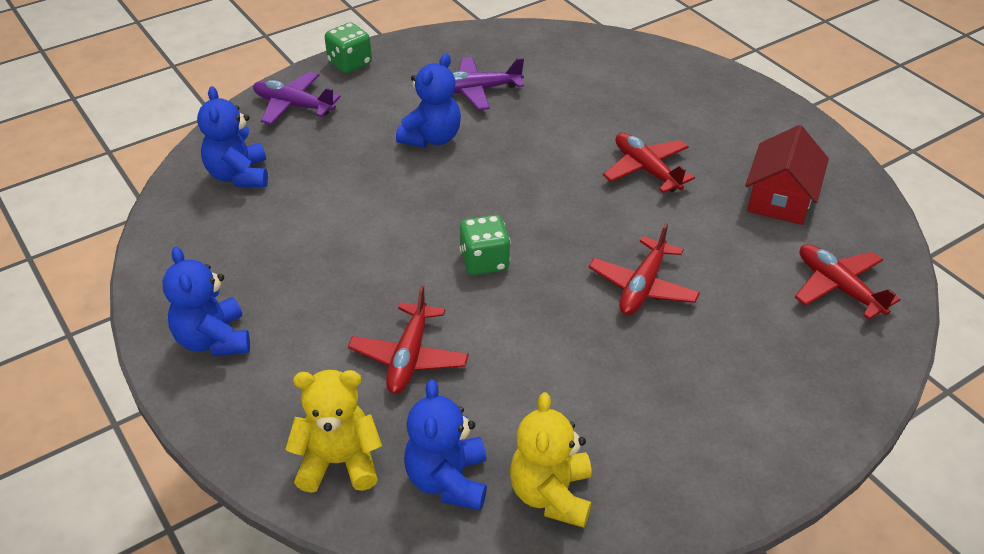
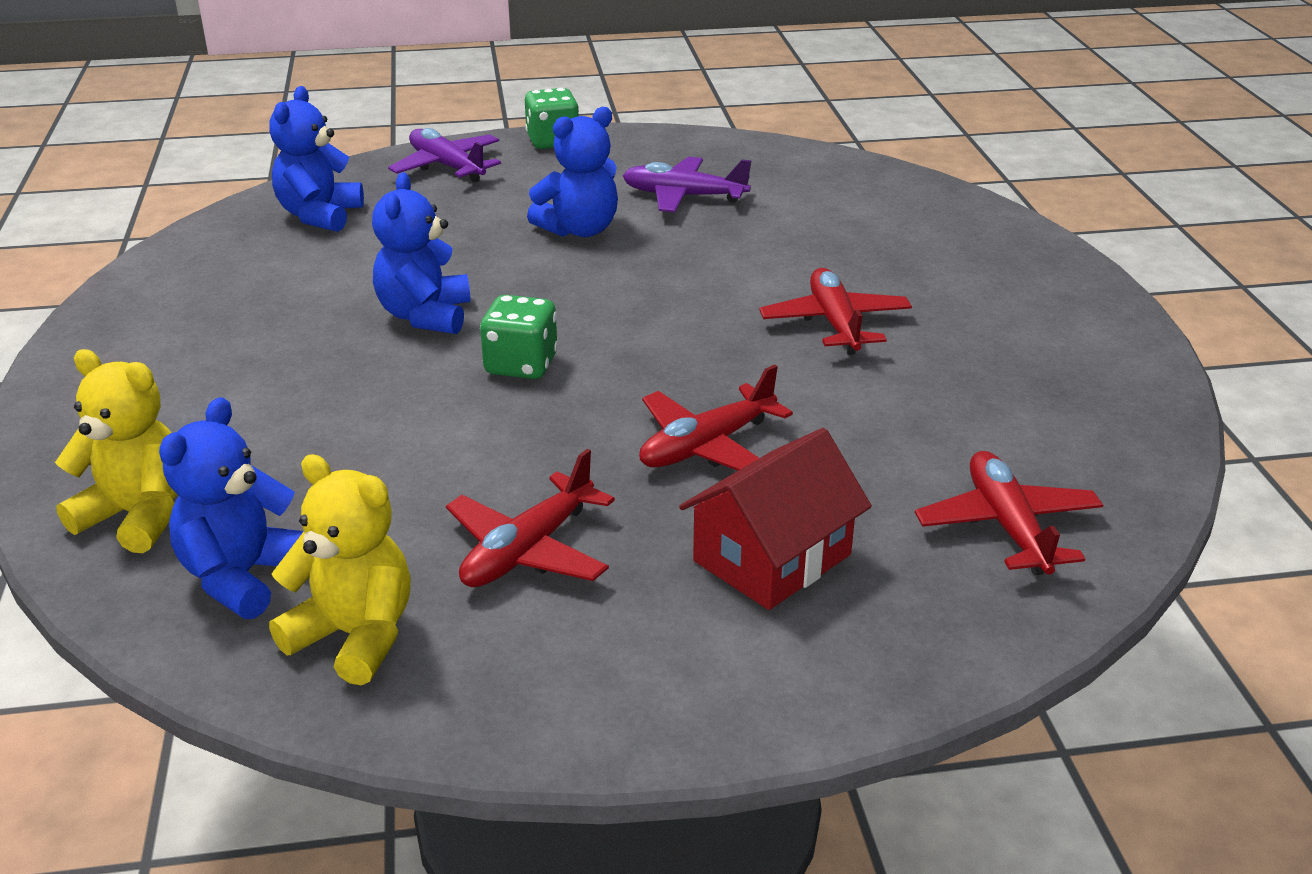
camera: 25 degrees right, 10 degrees down
blue teddy bear [163,246,250,356] -> blue teddy bear moved to [372,172,471,334]
red plane [348,285,469,394] -> red plane moved to [446,449,615,587]
yellow teddy bear [510,392,592,528] -> yellow teddy bear turned 90 degrees clockwise [269,454,411,685]
red house [745,125,829,225] -> red house moved to [679,428,872,610]

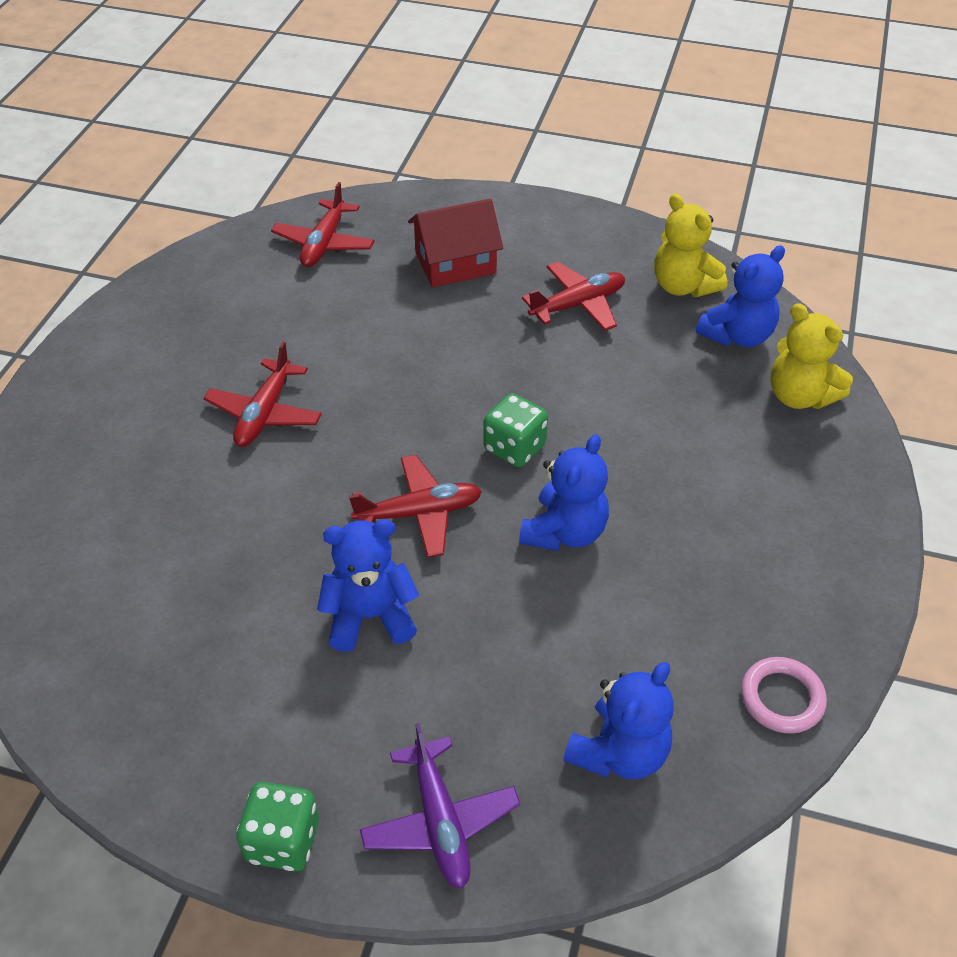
camera: 155 degrees left, 15 degrees up
purple plane [623,157,752,212] -> none
red plane [639,365,793,471] -> red plane moved to [349,455,482,558]
none -> pink ring [741,657,827,734]

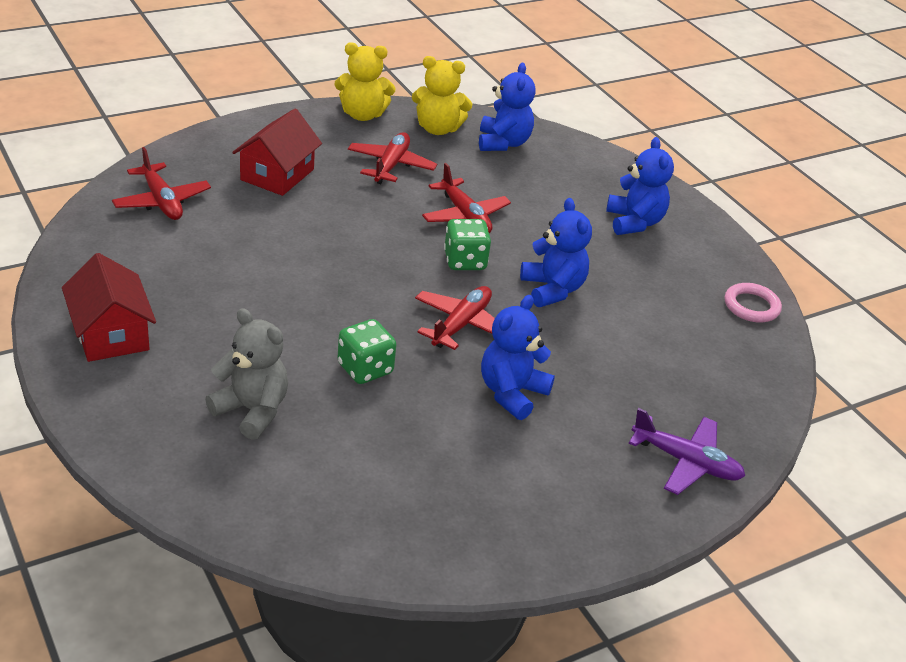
camera: 50 degrees left, 10 degrees down
red plane [203,342,322,447] -> red plane moved to [422,163,511,233]
green dice [236,782,319,871] -> green dice moved to [338,319,396,384]
blue teddy bear [564,662,674,780] -> blue teddy bear moved to [606,137,674,235]
yellow teddy bear [770,303,853,409] -> yellow teddy bear moved to [334,42,395,121]
none -> red house [62,253,156,362]
none -> grey teddy bear [205,308,288,440]

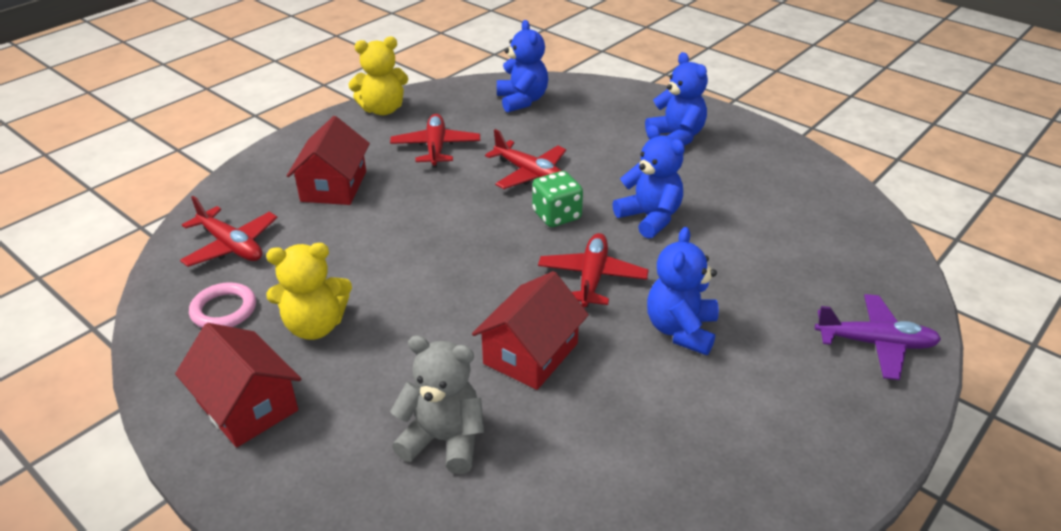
camera: 15 degrees left, 0 degrees up
green dice [338,319,396,384] -> red house [472,271,589,390]
yellow teddy bear [412,56,472,135] -> yellow teddy bear moved to [266,243,352,340]
pink ring [725,283,782,322] -> pink ring moved to [189,282,256,328]

